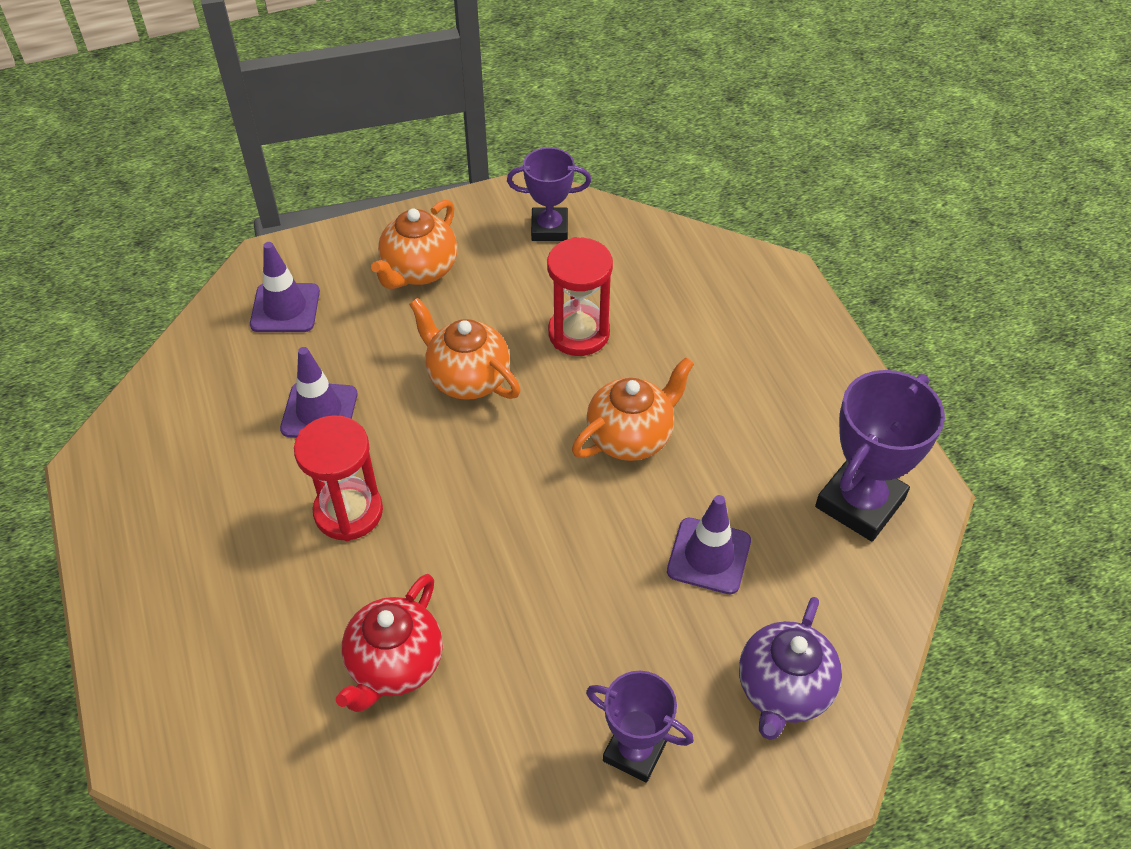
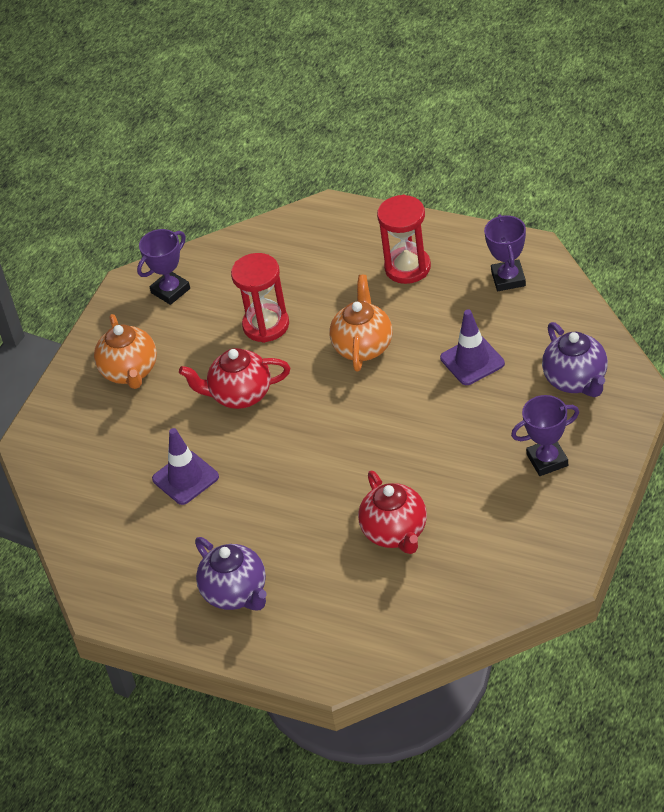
camera: 40 degrees left, 5 degrees down
purple traffic cone [250,242,320,332] -> none
red hourglass [294,415,383,541] -> red hourglass moved to [377,194,431,284]
orange teapot [409,298,521,400] -> red teapot [179,348,290,409]
purple trophy [815,370,945,541] -> purple trophy [484,214,526,291], size x0.64
none -> purple teapot [195,537,267,610]

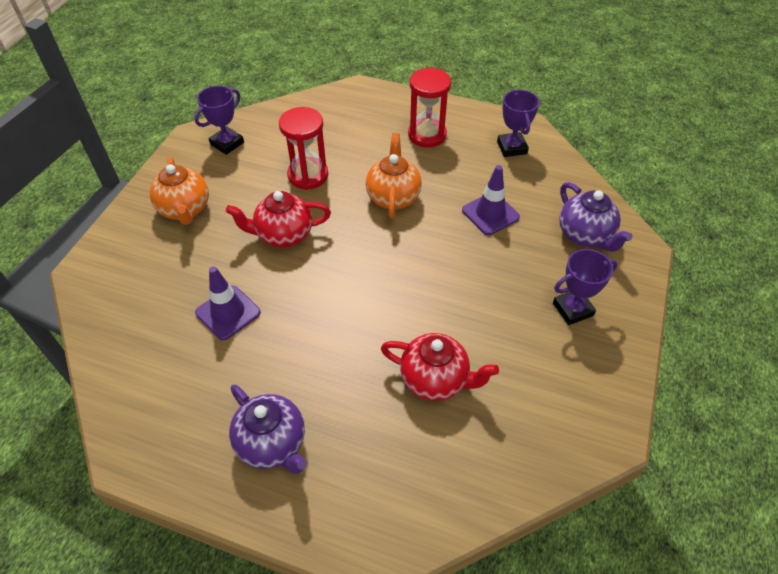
camera: 10 degrees left, 5 degrees up
red teapot [358,471,427,554] -> red teapot turned 45 degrees counterclockwise [381,333,499,401]

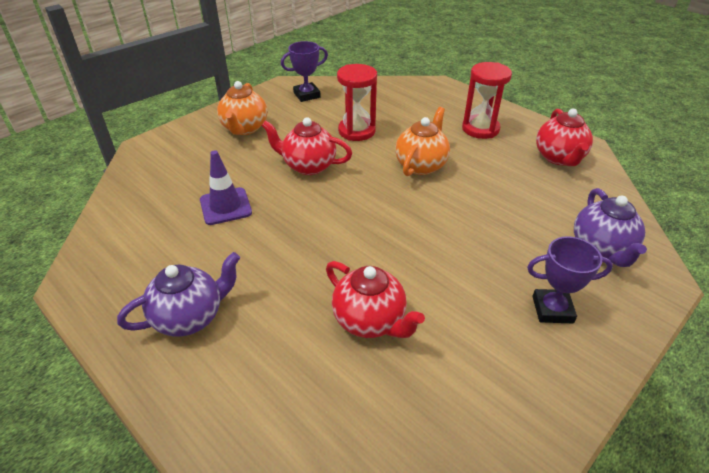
camera: 25 degrees right, 10 degrees down
purple teapot [229,384,307,474] -> purple teapot turned 105 degrees counterclockwise [117,252,240,337]
purple traffic cone [462,165,520,235] -> none
purple trophy [497,89,539,157] -> red teapot [536,109,593,166]

